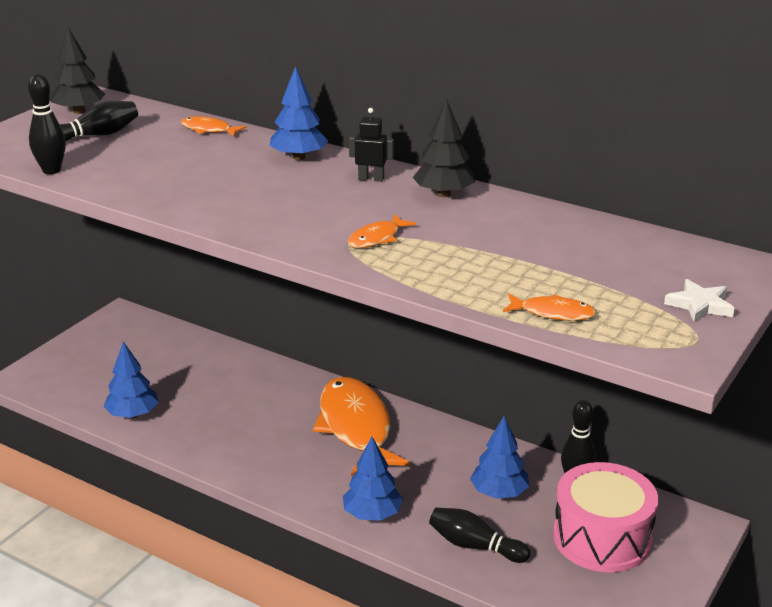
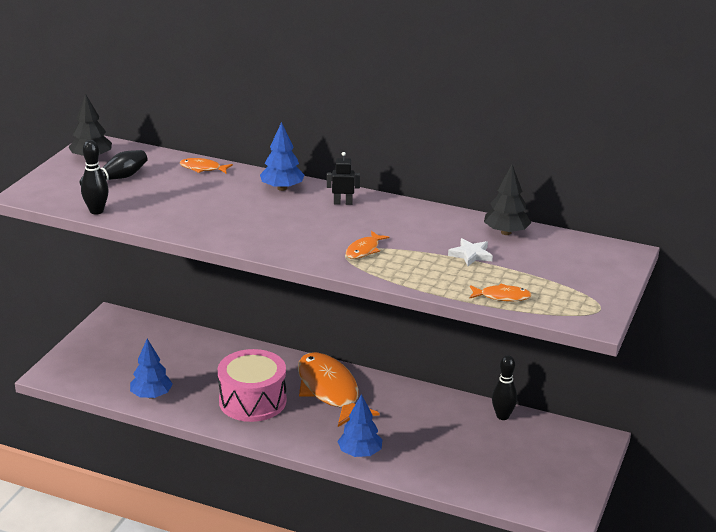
camera: 10 degrees left, 0 degrees up
black tree [412,98,475,197] -> black tree moved to [484,165,531,235]
black bowling pin [429,508,530,563] -> none
blue tree [470,416,529,499] -> none
pink drum [553,462,658,572] -> pink drum moved to [218,349,287,422]
white star [664,279,735,322] -> white star moved to [448,238,493,266]

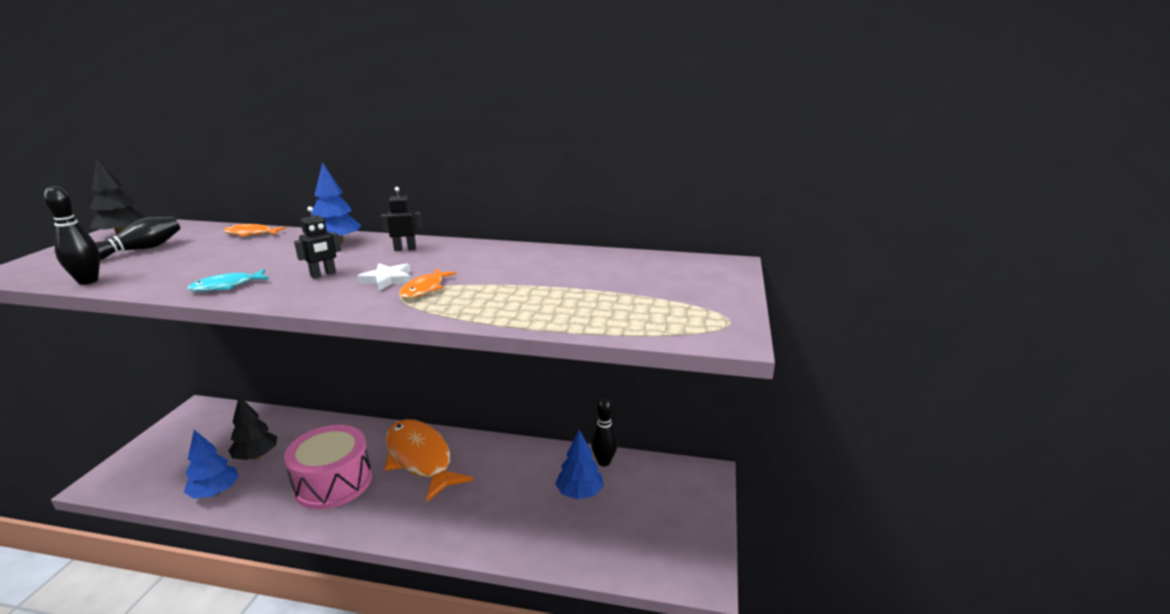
camera: 10 degrees left, 5 degrees down
blue tree [337,394,383,457] -> blue tree moved to [555,430,604,499]
white star [448,238,493,266] -> white star moved to [358,263,411,291]
orange fish [469,284,532,301] -> none
black tree [484,165,531,235] -> black tree moved to [228,396,277,460]
none -> turquoise fish [187,269,269,292]
none -> black robot [294,206,341,278]

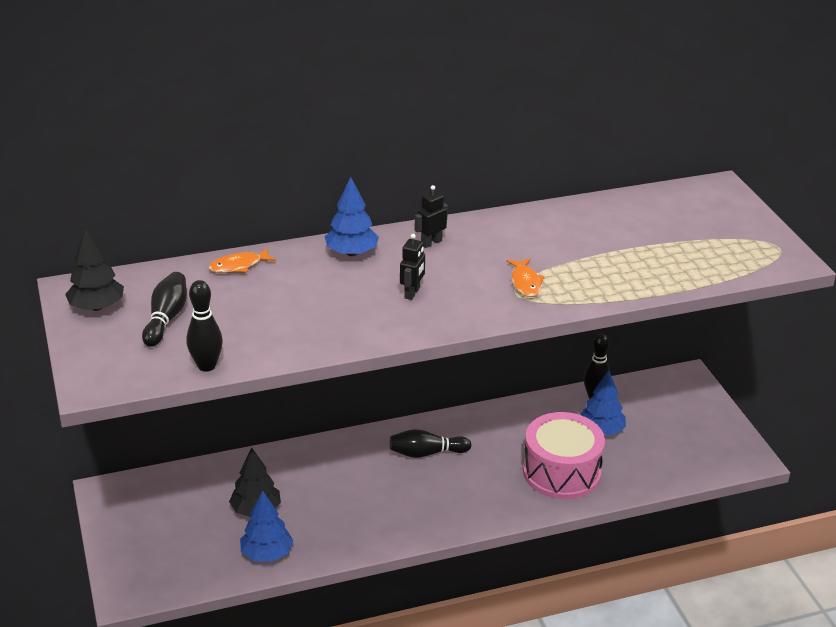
camera: 30 degrees left, 10 degrees up
turquoise fish [187,269,269,292] -> none
pink drum [284,425,372,509] -> pink drum moved to [523,412,605,499]
white star [358,263,411,291] -> none
orange fish [385,419,474,501] -> black bowling pin [390,429,471,458]

